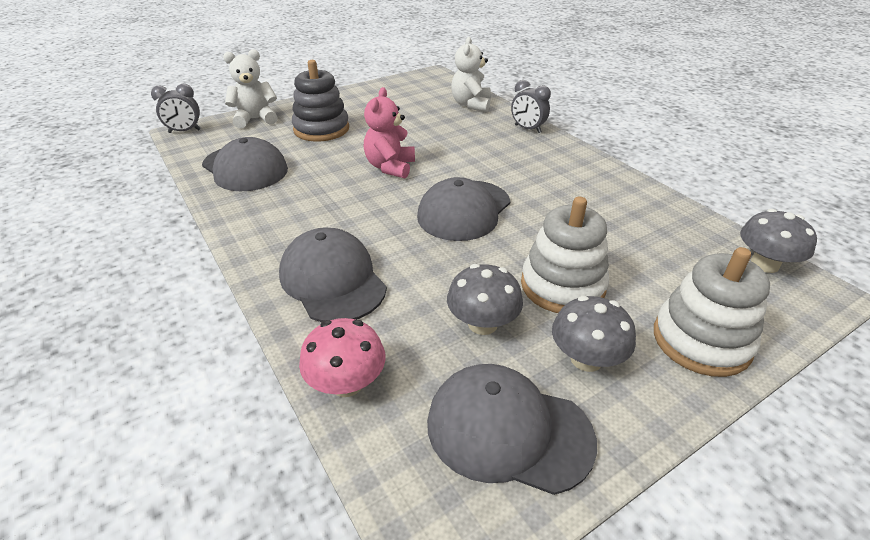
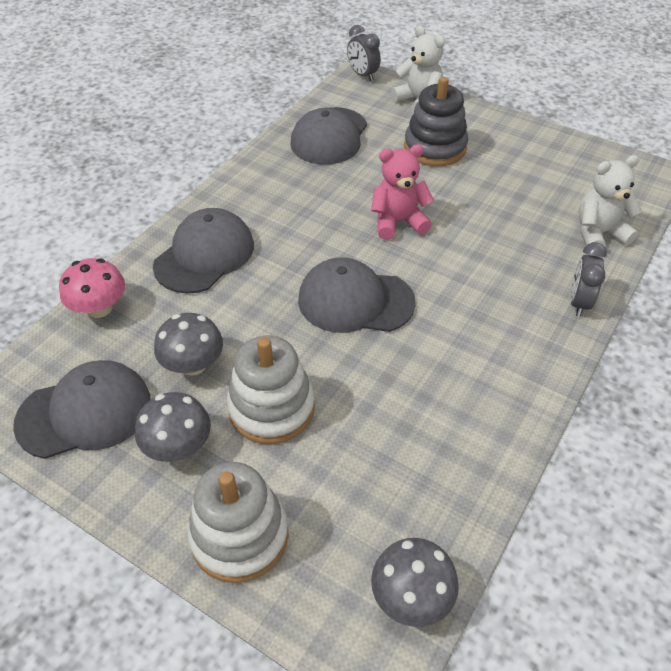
camera: 65 degrees right, 10 degrees up
grey cap [427,364,597,495] -> grey cap turned 75 degrees clockwise [13,360,151,459]

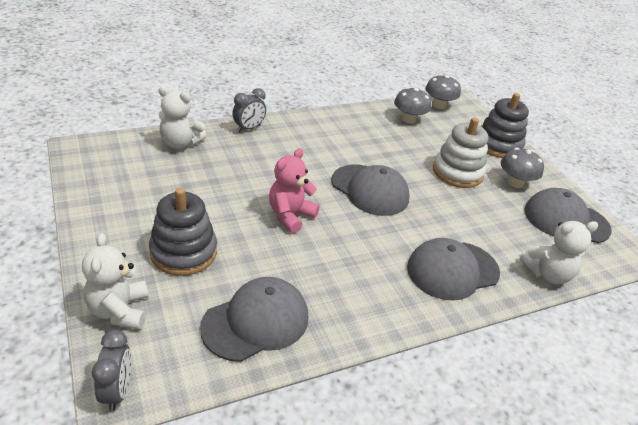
camera: 150 degrees left, 10 degrees down
pink mushroom [59,258,125,318] -> white teddy bear [520,221,598,284]
grey mushroom [154,313,223,376] -> grey mushroom moved to [394,87,431,123]
white stacking toy [187,462,289,583] -> grey stacking toy [481,93,529,158]
pink teddy bear [371,144,434,240] -> pink teddy bear turned 105 degrees clockwise [269,148,320,233]

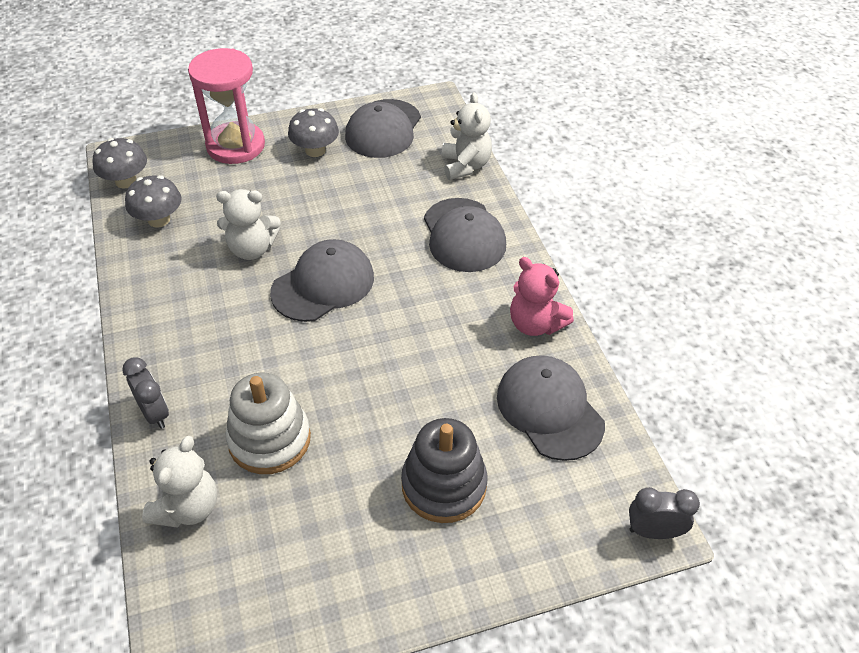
camera: 80 degrees left, 10 degrees up
white teddy bear [82,233,148,329] -> white teddy bear moved to [216,189,280,260]
pink teddy bear [269,148,320,233] -> pink teddy bear moved to [510,257,574,336]
white stacking toy [433,118,489,188] -> white stacking toy moved to [226,373,311,474]
grey stacking toy [481,93,529,158] -> pink hourglass [188,48,265,164]

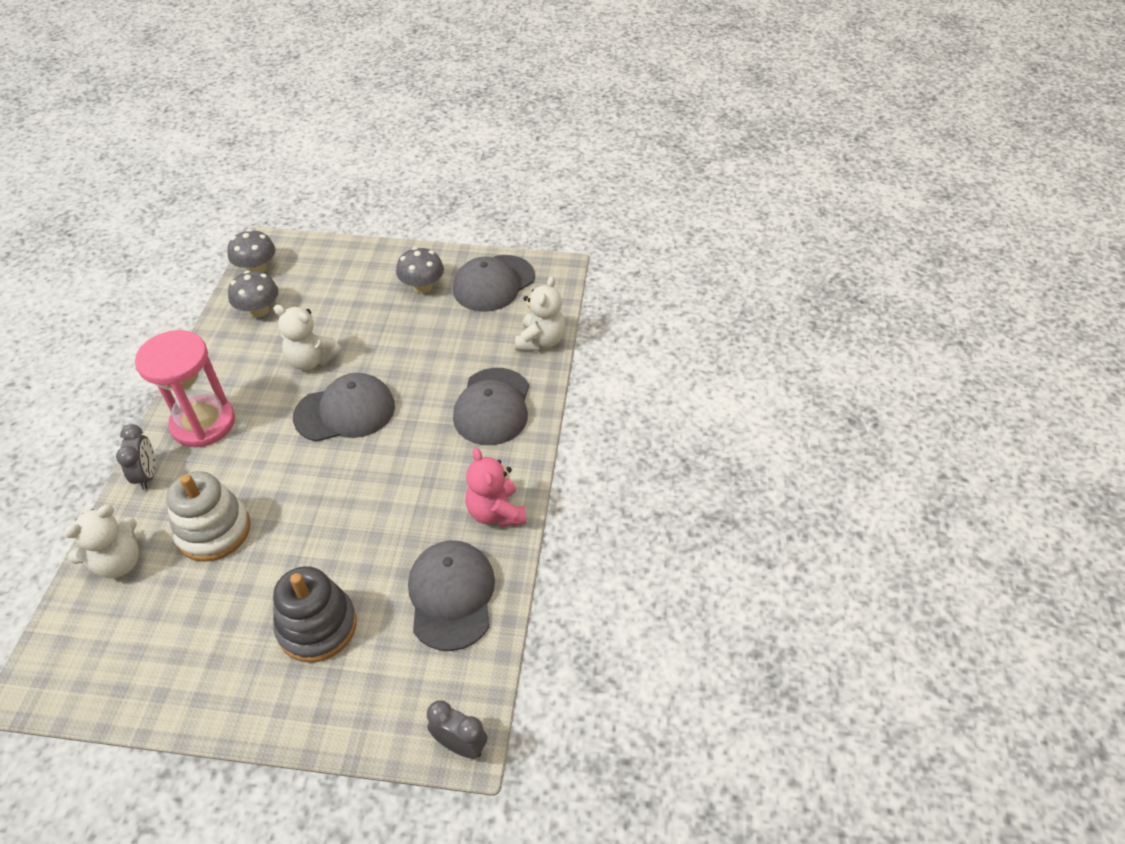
camera: 25 degrees right, 0 degrees up
pink hourglass [188,48,265,164] -> pink hourglass moved to [135,330,235,447]

